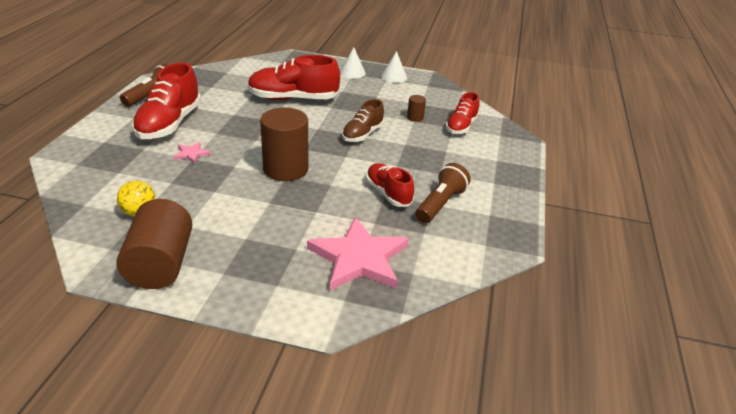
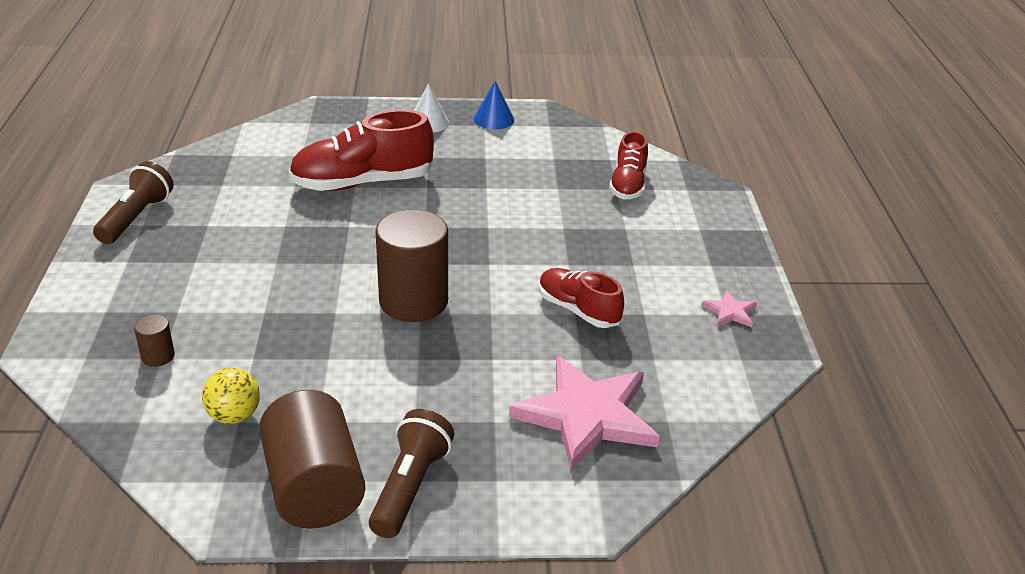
camera: 15 degrees left, 0 degrees up
red shoe [132,63,201,139] -> none
pink star [173,142,211,164] -> pink star moved to [702,290,757,327]
brown shoe [342,99,384,142] -> none
white cone [381,51,407,83] -> blue cone [474,81,514,129]
brown cylinder [407,95,426,122] -> brown cylinder moved to [134,315,175,367]
brown flashlight [416,163,471,223] -> brown flashlight moved to [369,409,454,538]

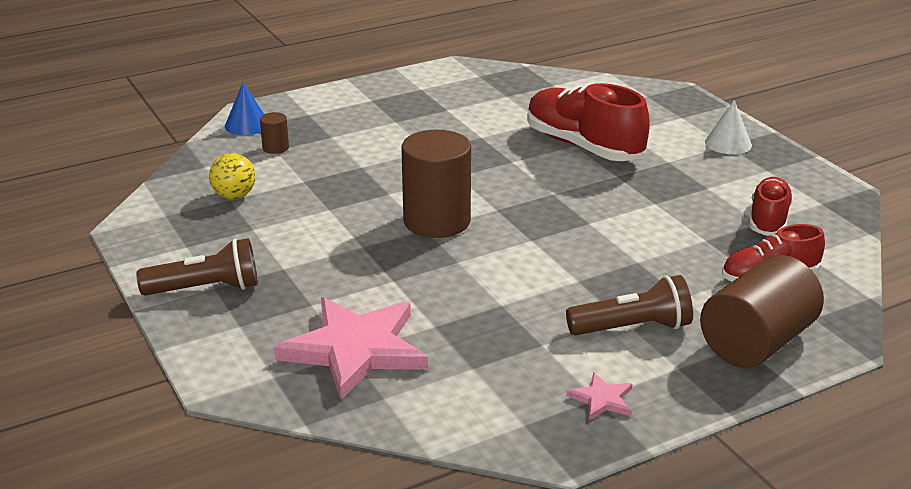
camera: 65 degrees right, 5 degrees down
brown flashlight [93,161,174,244] -> brown flashlight moved to [566,275,693,336]
brown cylinder [259,390,365,529] -> brown cylinder moved to [700,255,824,368]
blue cone [474,81,514,129] -> blue cone moved to [225,83,264,135]
red shoe [539,268,624,328] -> red shoe moved to [749,177,793,236]

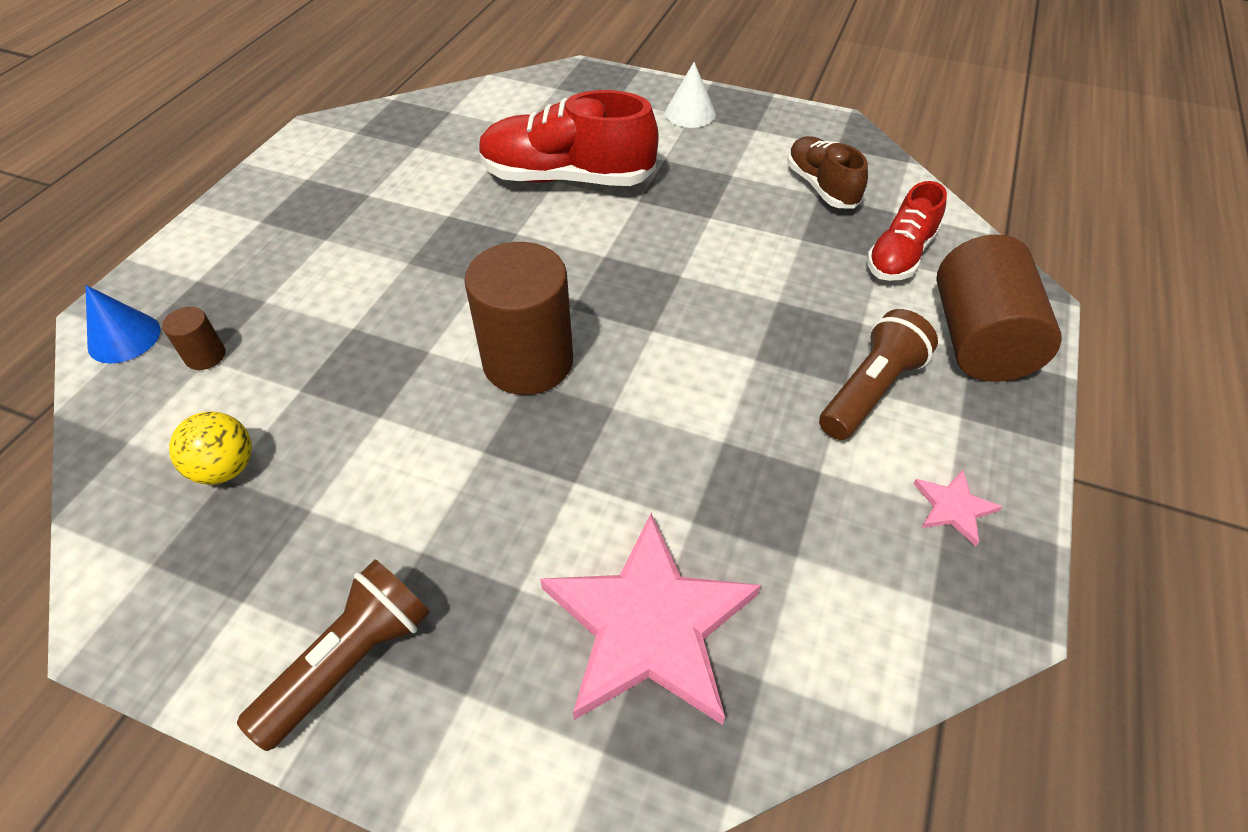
camera: 40 degrees left, 20 degrees up
red shoe [749,177,793,236] -> brown shoe [787,136,868,209]

